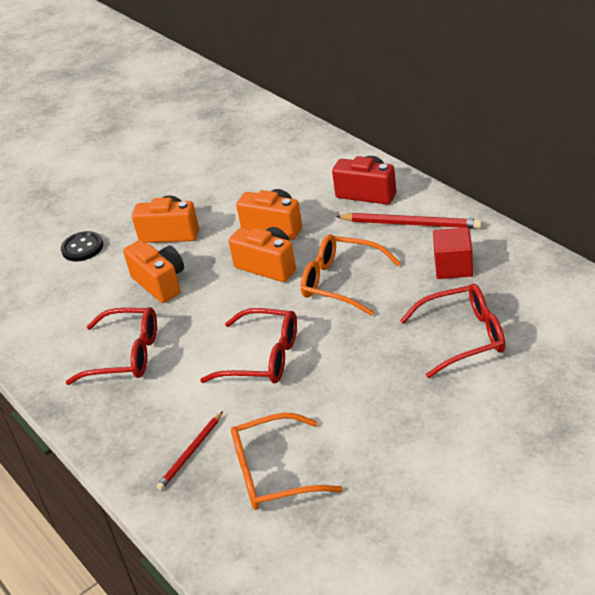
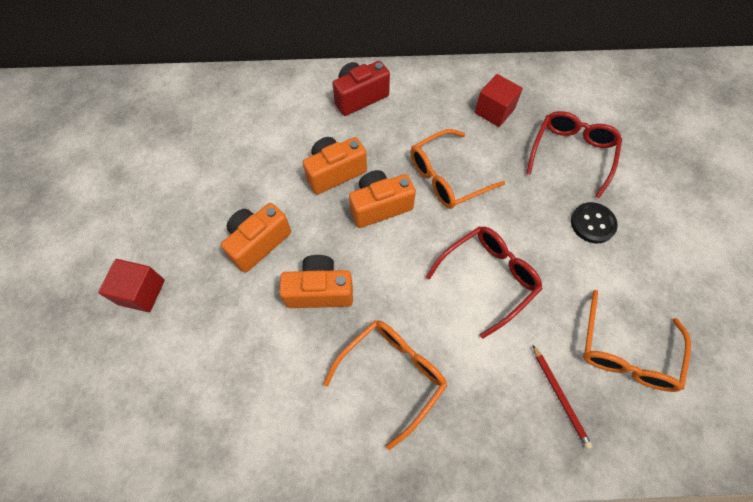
camera: 60 degrees left, 25 degrees up
black button [61,231,103,261] -> black button moved to [571,202,618,243]
red glasses [65,307,157,385] -> orange glasses [323,320,447,450]
red pencil [336,213,482,229] -> none
none -> red cube [98,259,165,312]

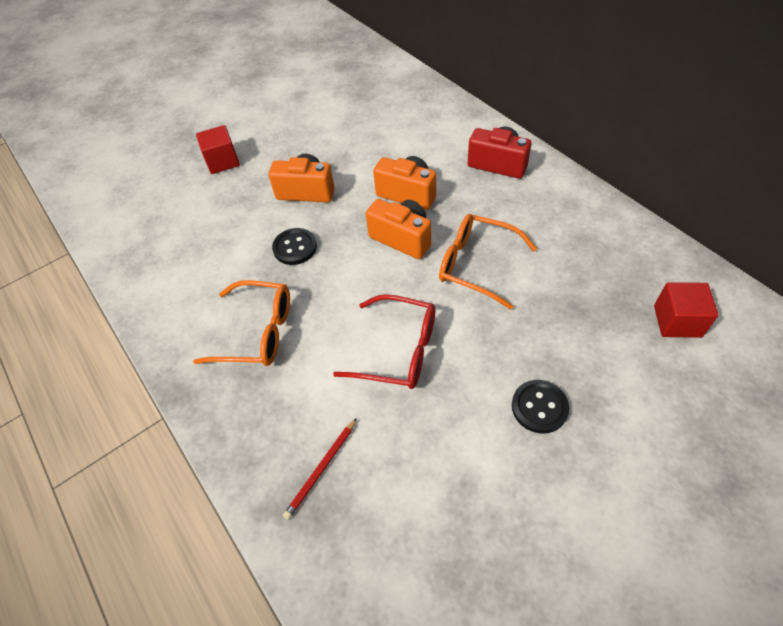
camera: 60 degrees right, 10 degrees down
orange camera [279,255,353,308] -> black button [272,228,317,265]
red cube [475,74,523,127] -> red cube moved to [654,282,719,338]
red glasses [526,111,622,199] -> none
orange glasses [583,290,691,392] -> none

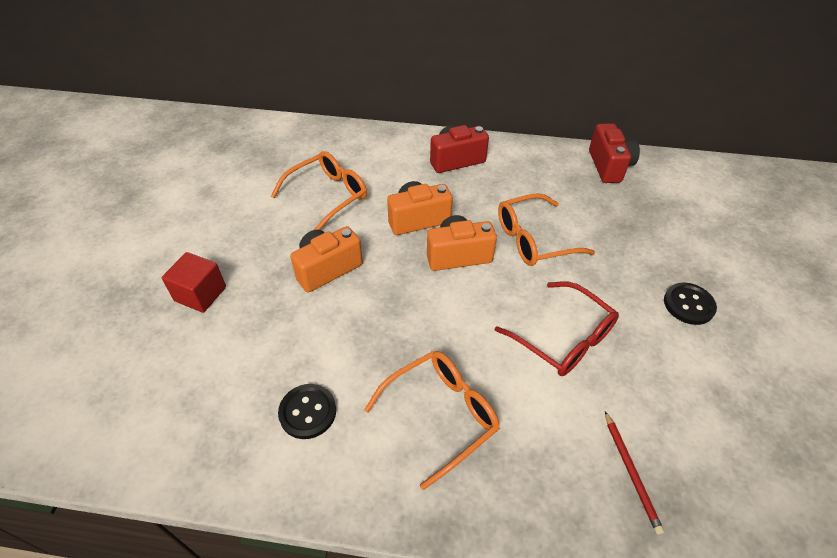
camera: 50 degrees left, 5 degrees down
black button [272,228,317,265] -> black button moved to [278,384,336,439]
red glasses [333,294,435,389] -> red glasses turned 75 degrees clockwise [495,281,619,376]
red cube [654,282,719,338] -> none
none -> orange glasses [271,151,367,230]
none -> red camera [589,123,640,183]

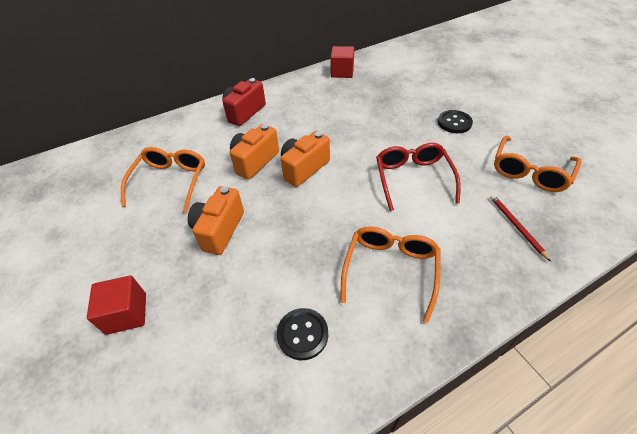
camera: 35 degrees left, 0 degrees up
red glasses [495,281,619,376] -> red glasses turned 105 degrees counterclockwise [376,143,461,211]
orange glasses [498,193,595,266] -> orange glasses moved to [494,135,581,192]
red camera [589,123,640,183] -> red cube [330,46,354,78]
red pencil [605,411,664,535] -> red pencil turned 150 degrees counterclockwise [490,195,551,262]

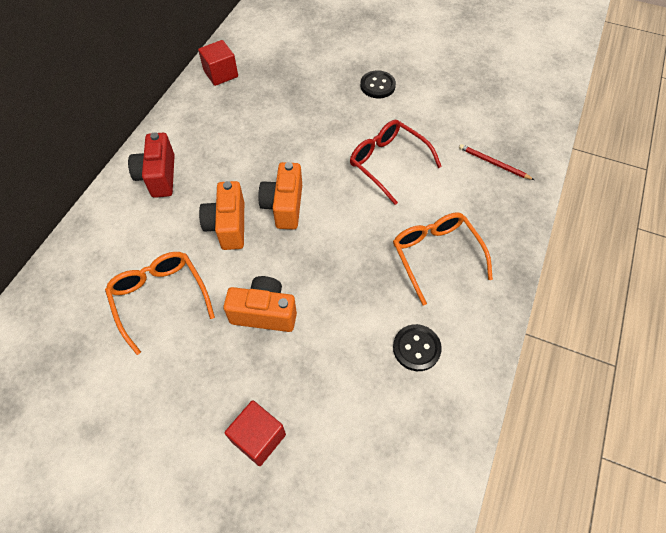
camera: 40 degrees left, 10 degrees up
orange camera [188,186,244,255] -> orange camera turned 120 degrees clockwise [223,276,297,332]
orange glasses [494,135,581,192] -> none

